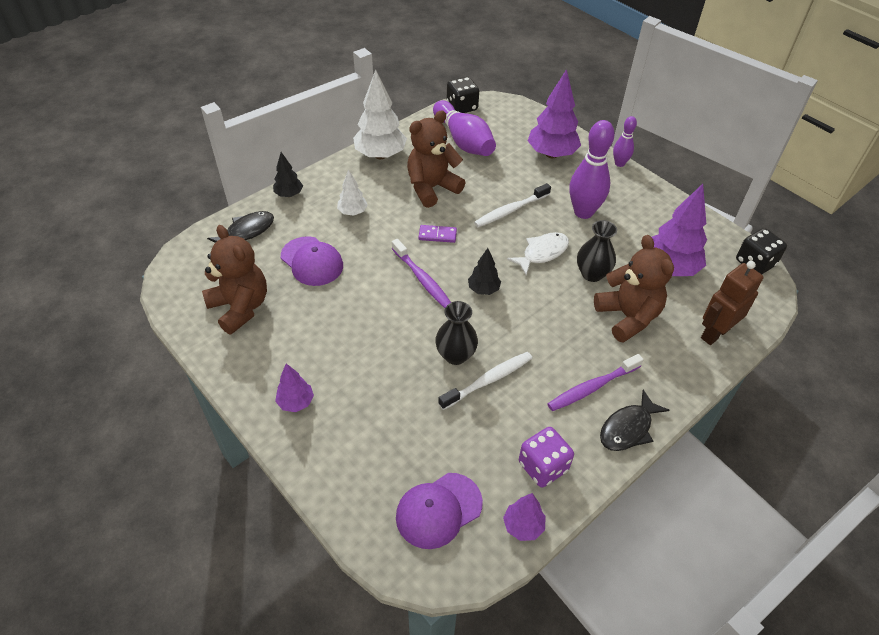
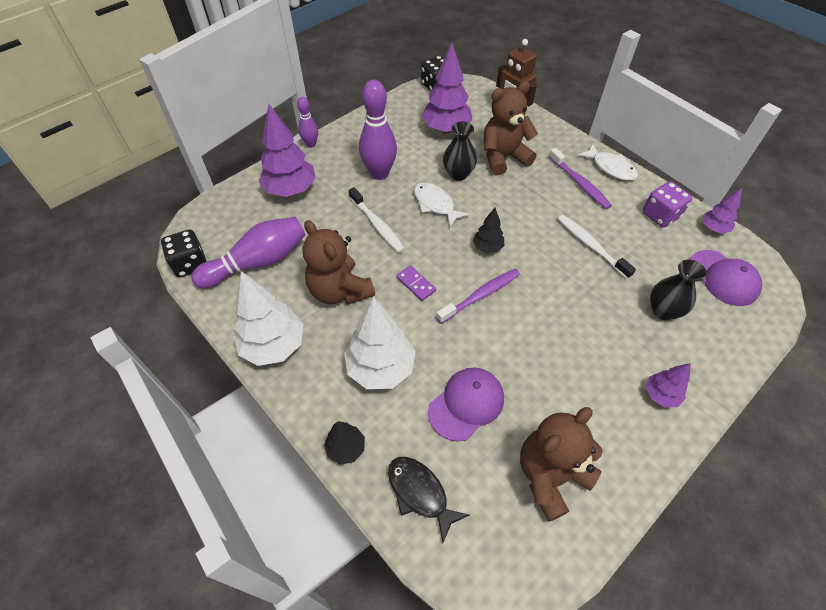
camera: 90 degrees left, 5 degrees up
white tree [337,169,368,216] -> white tree [344,297,416,389], size x1.88
purple domino [419,225,457,243] -> purple domino turned 45 degrees counterclockwise [396,265,436,301]
black vase [435,301,478,365] -> black vase moved to [650,260,707,320]
black fish [600,390,670,451] -> white fish [578,143,638,181]

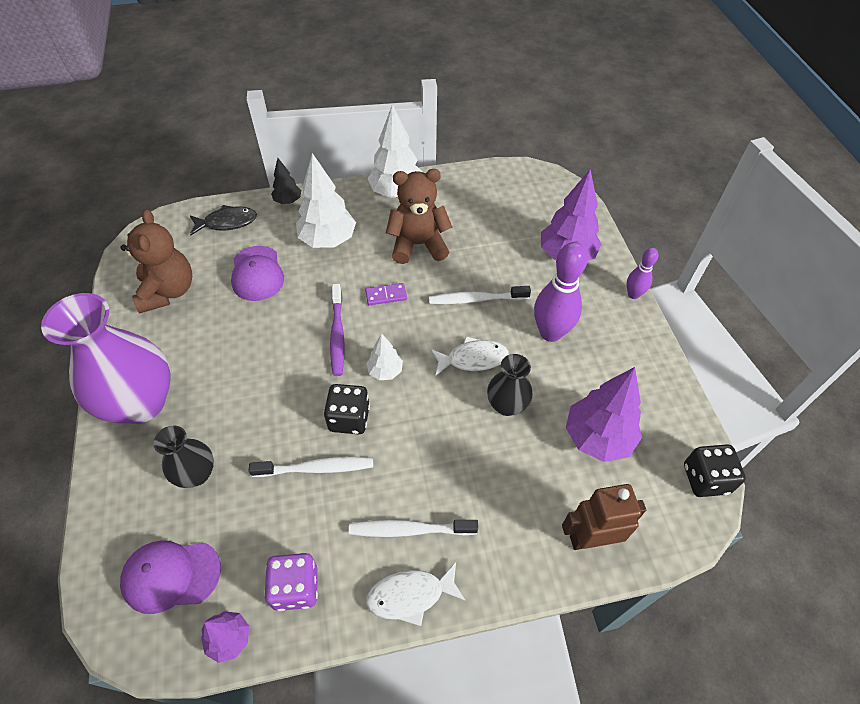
camera: 120 degrees right, 0 degrees up
black dice [161,229,207,277] -> black dice moved to [324,384,370,434]
purple bowling pin [191,217,306,288] -> none
black tree [473,208,504,253] -> white tree [366,333,403,380]
brown teddy bear [484,81,538,176] -> none
purple toothbrush [549,148,612,209] -> white toothbrush [349,520,478,537]
purple tree [646,363,691,407] -> purple vase [41,293,171,424]

